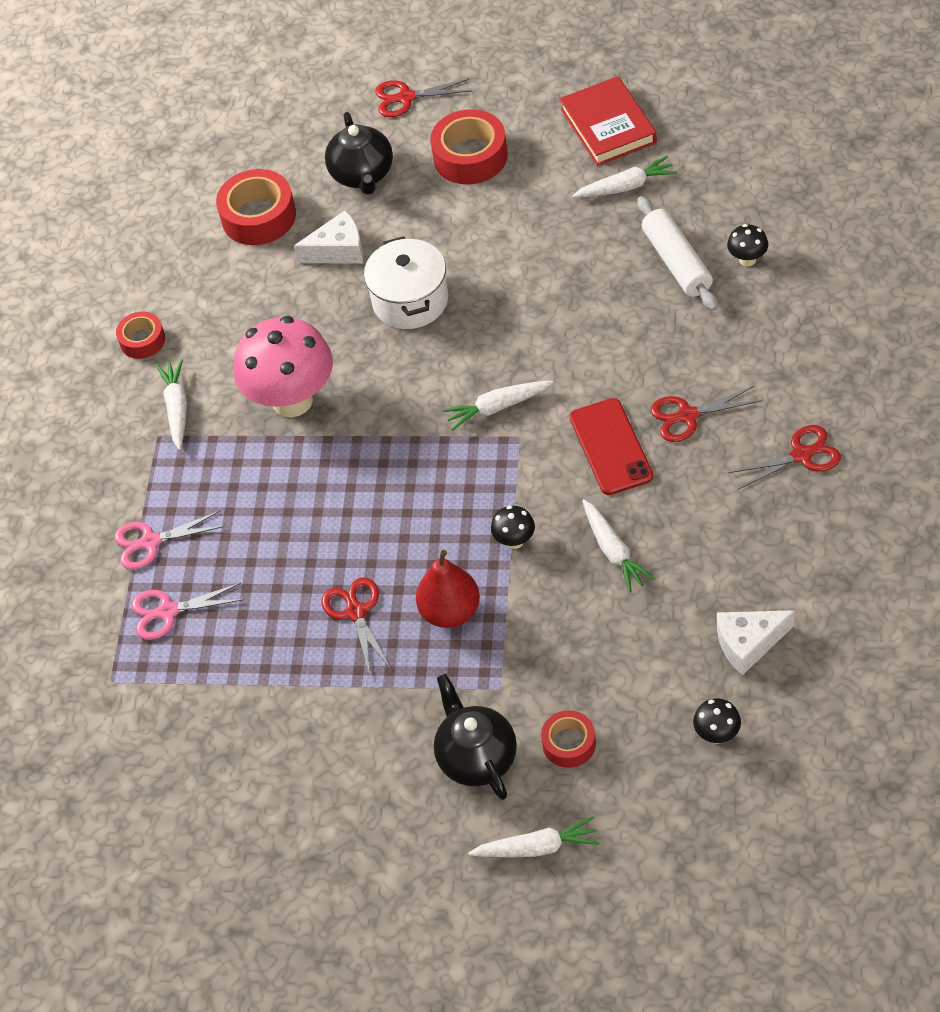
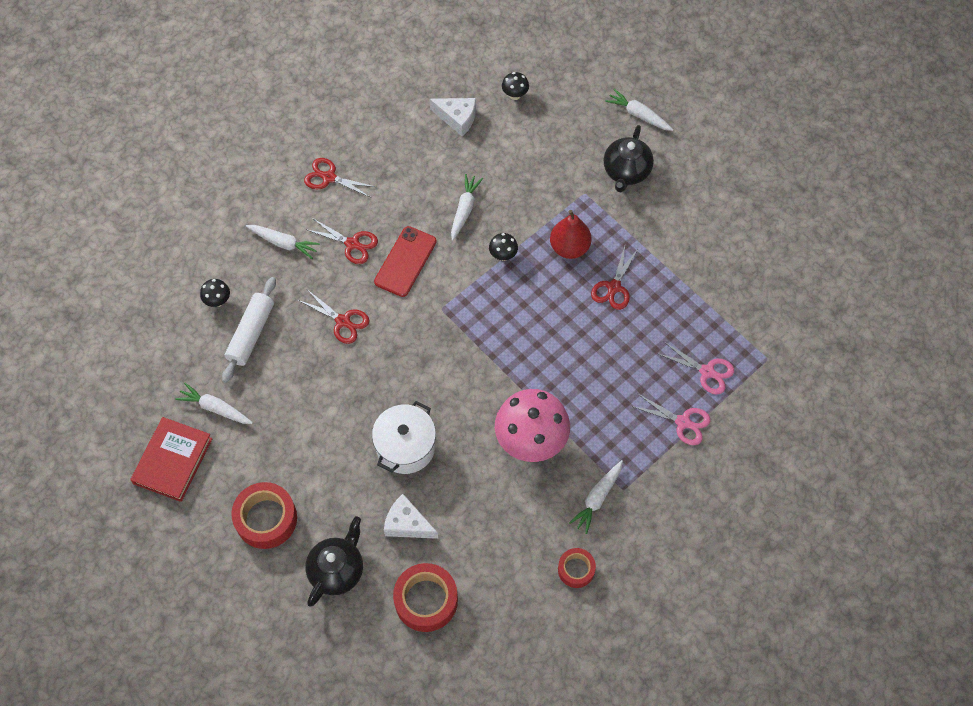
camera: 145 degrees left, 10 degrees up
red scissors [375,79,472,117] -> red scissors moved to [298,290,370,344]
white carrot [443,380,553,430] -> white carrot moved to [246,225,320,259]
red tape [541,710,596,768] -> none

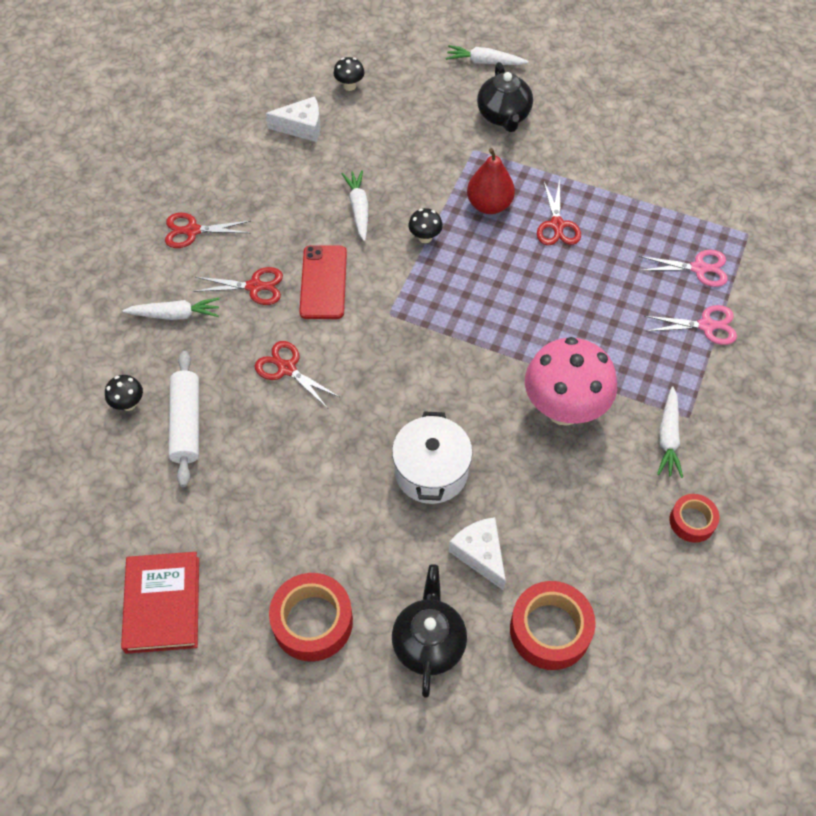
camera: 25 degrees left, 5 degrees down
white carrot [175,383,253,424] -> none
red scissors [298,290,370,344] -> red scissors turned 150 degrees counterclockwise [255,341,339,408]
white cheese [384,494,438,539] -> white cheese turned 60 degrees clockwise [449,517,506,591]

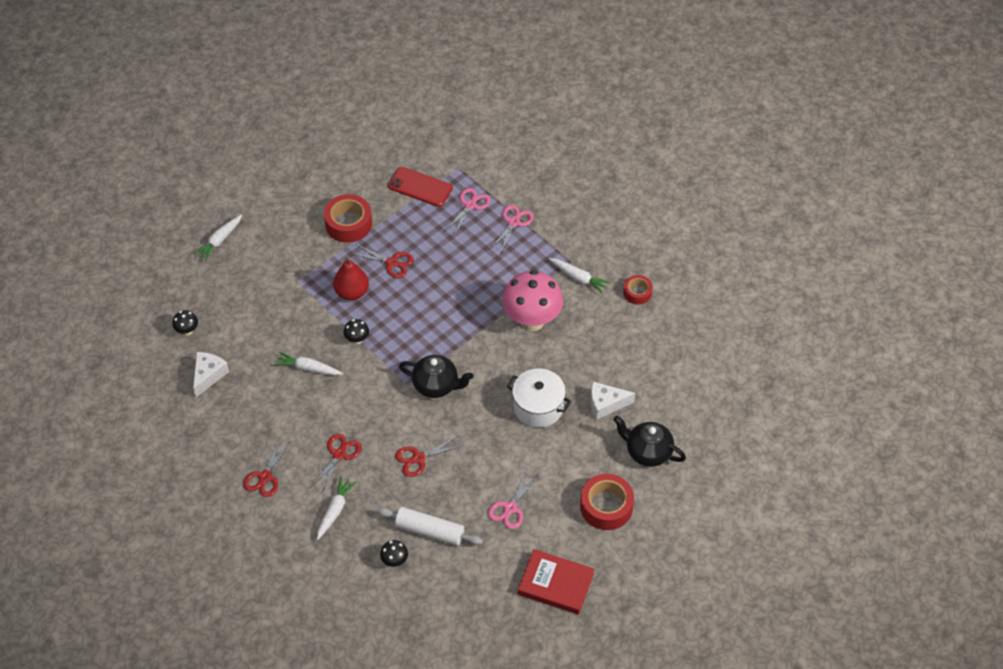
camera: 65 degrees left, 5 degrees down
red phone [299,245,347,319] -> red phone moved to [388,167,453,207]
black teapot [477,62,533,132] -> black teapot moved to [399,355,474,398]
red tape [510,581,596,670] -> red tape moved to [324,194,372,243]
none -> pink scissors [488,470,540,529]

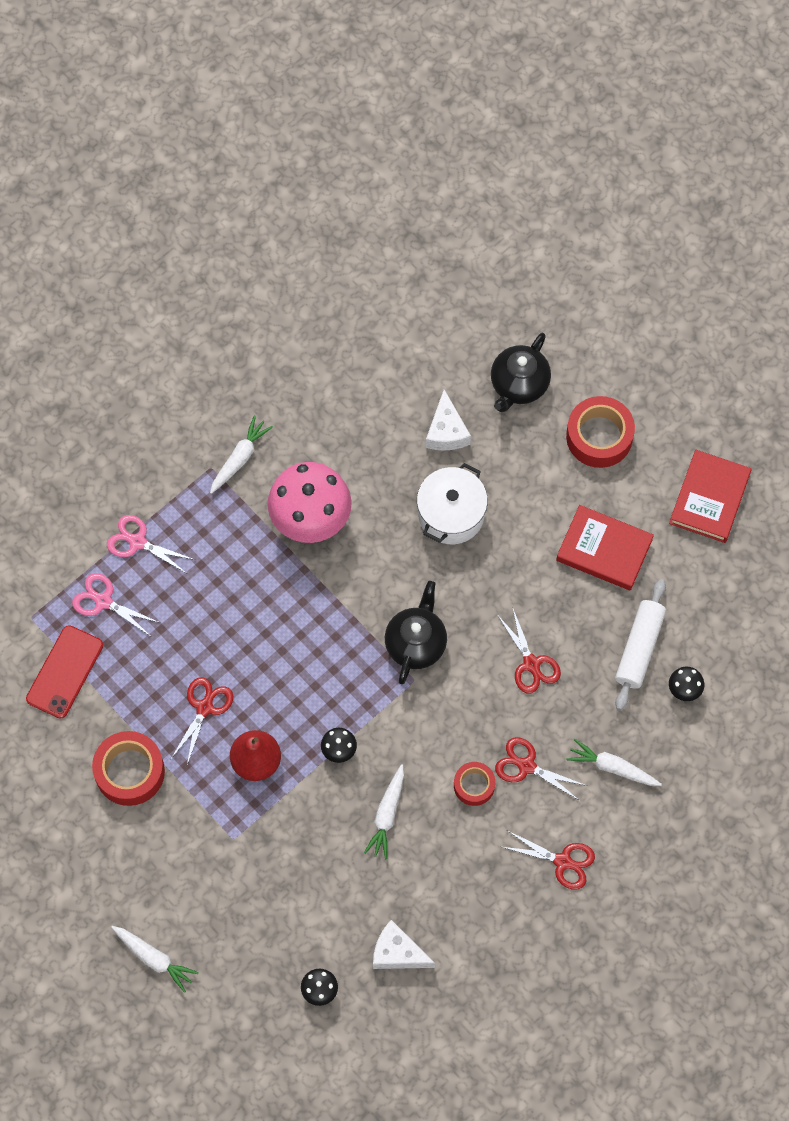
camera: 90 degrees left, 15 degrees up
pink scissors [488,470,540,529] -> red book [556,505,654,591]
red tape [623,275,653,305] -> red tape moved to [454,762,495,806]

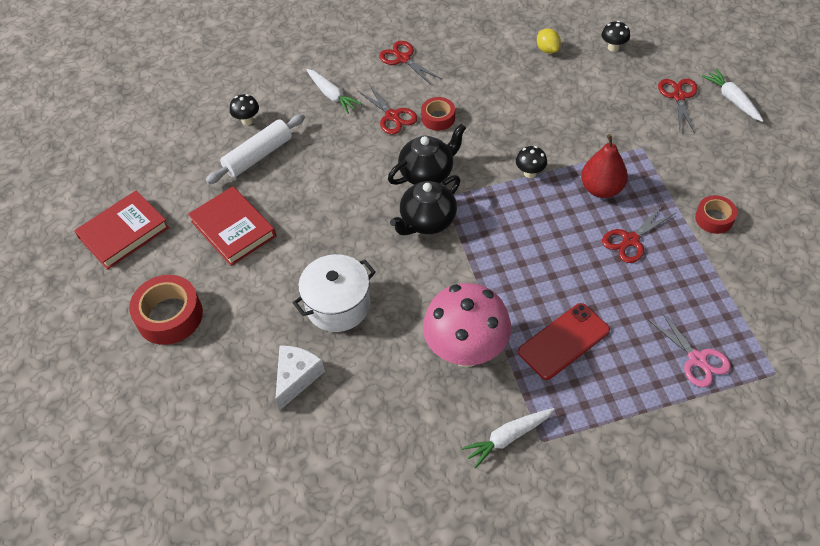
camera: 150 degrees left, 15 degrees down
red phone [26,625,103,719] -> red phone moved to [518,303,610,380]
red tape [92,731,165,806] -> red tape [695,195,737,234], size x0.59
pink scissors [107,515,195,573] -> none
white carrot [364,765,404,859] -> none
white cheese [373,920,435,969] -> yellow lemon [537,29,561,53]
black teapot [491,333,551,412] -> black teapot moved to [388,124,466,185]
red scissors [498,609,561,693] -> red scissors moved to [658,79,698,134]

